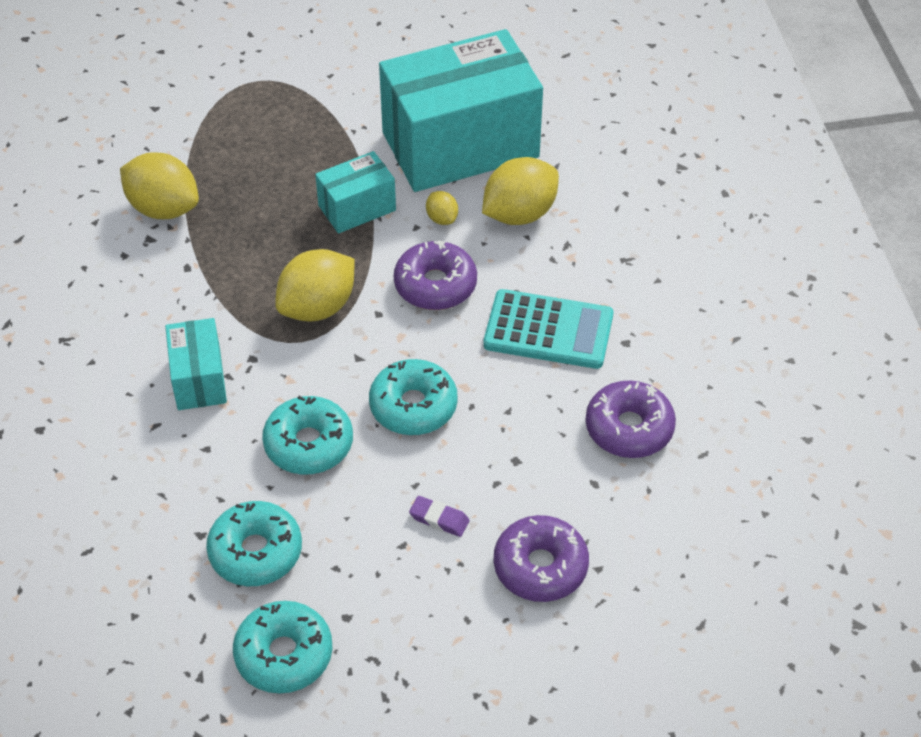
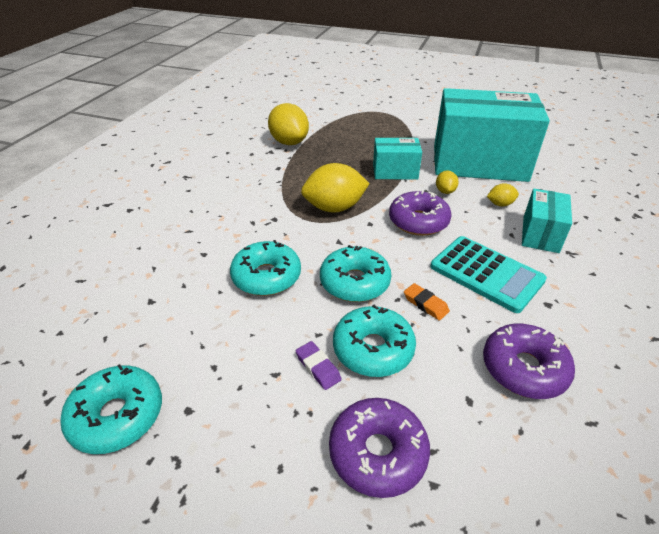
camera: 30 degrees right, 10 degrees down
turquoise box [165,318,227,410] -> turquoise box moved to [522,189,572,253]
turquoise donut [206,501,302,586] -> turquoise donut moved to [333,305,416,377]
yellow lemon [482,157,559,225] -> yellow lemon [487,183,519,207], size x0.48
none -> orange eraser [404,283,450,320]

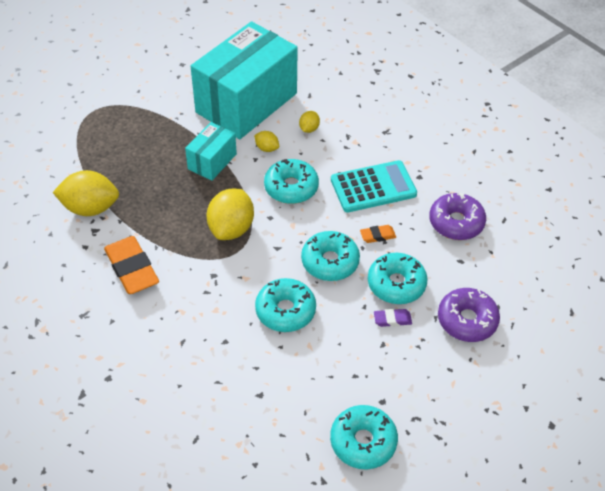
camera: 60 degrees left, 10 degrees up
purple donut [389,190,451,236] -> turquoise donut [264,159,319,204]
turquoise box [522,189,572,253] -> none
none -> orange eraser [104,236,159,294]

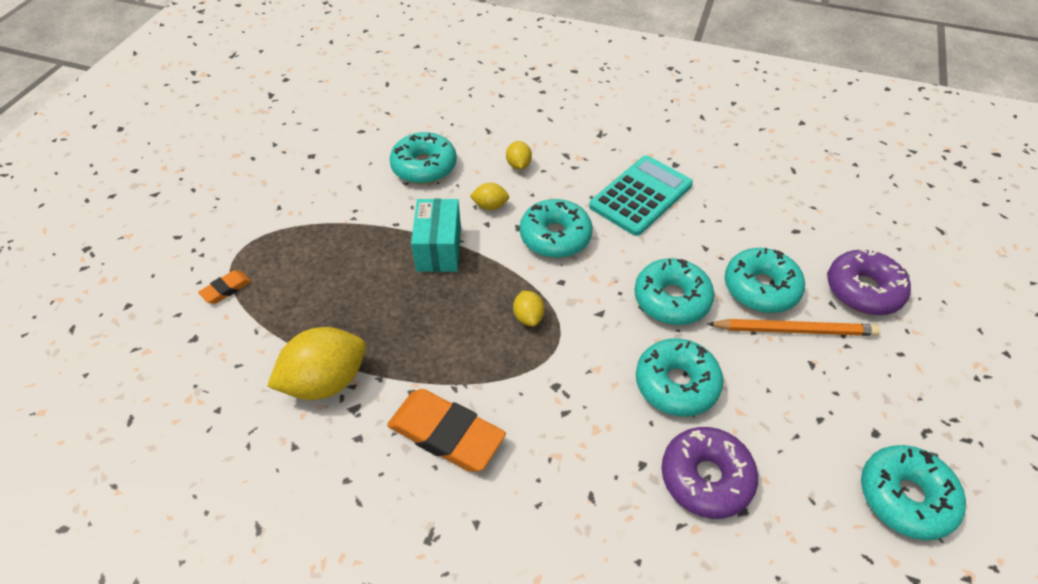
camera: 30 degrees left, 0 degrees up
turquoise box [191,21,298,139] -> turquoise donut [389,132,457,184]
yellow lemon [207,188,254,240] -> yellow lemon [513,290,545,327], size x0.48
orange eraser [360,225,396,243] -> orange eraser moved to [198,270,251,304]
purple eraser [374,309,412,327] -> orange pencil [707,319,880,336]
purple donut [429,193,486,240] -> purple donut moved to [661,427,758,519]

